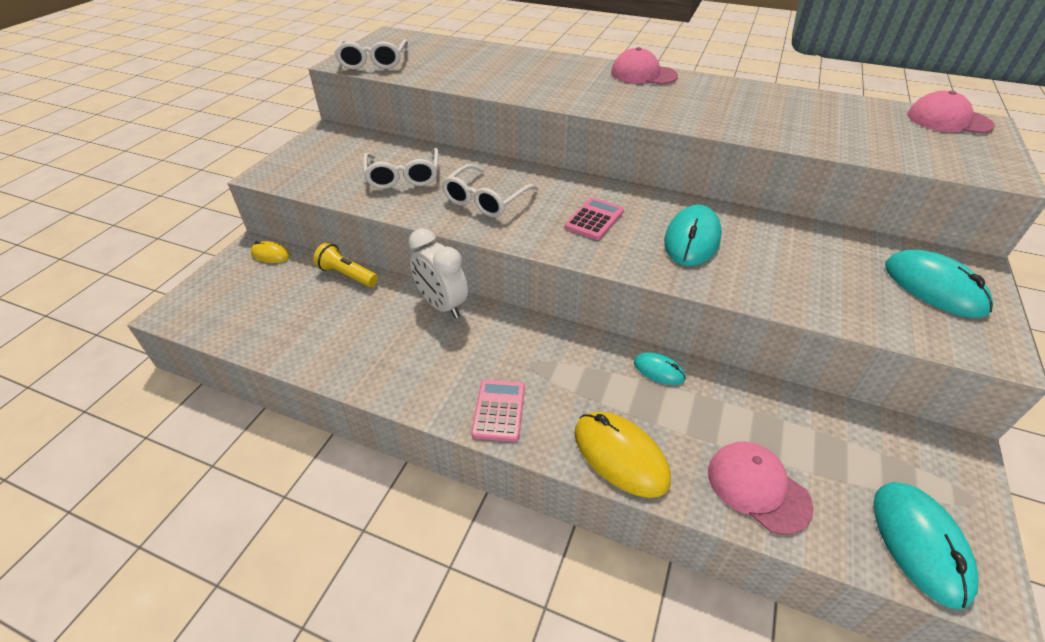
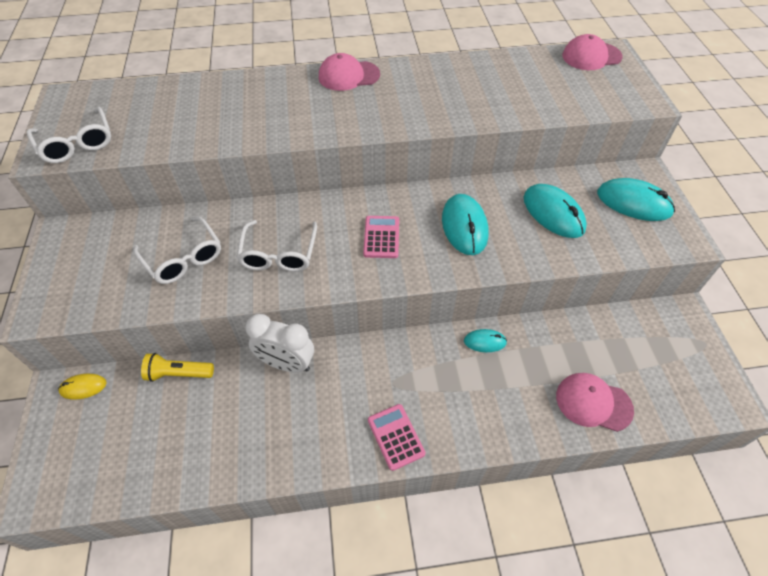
camera: 30 degrees left, 10 degrees up
yellow mouse [574,412,671,498] -> none
turquoise mouse [874,482,979,610] -> turquoise mouse moved to [524,184,587,238]

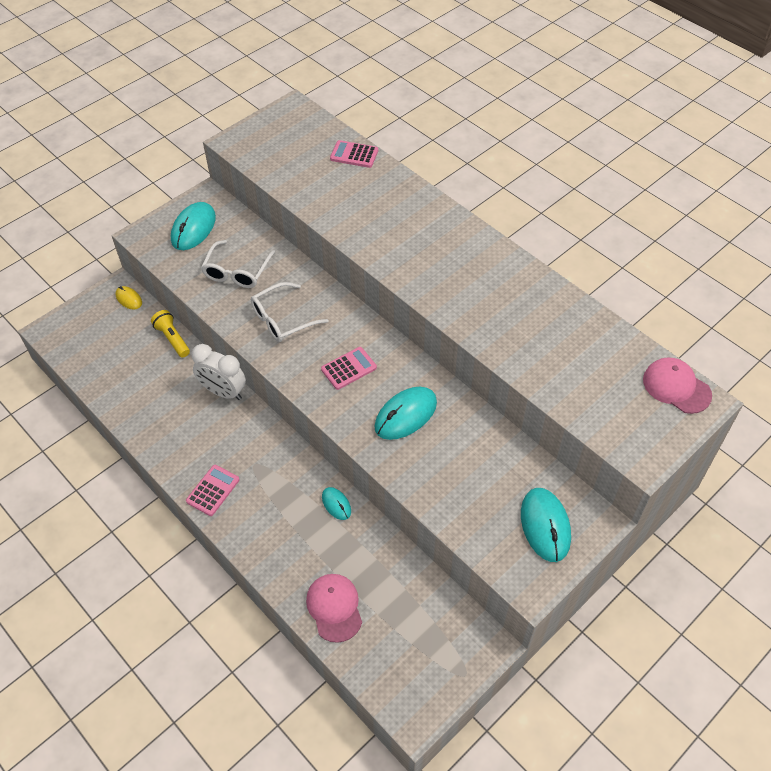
camera: 55 degrees right, 0 degrees up
white glasses [27,107,111,163] -> none
white clock [246,314,314,372] -> white clock turned 45 degrees counterclockwise [191,344,246,400]
pink cap [319,53,380,91] -> none
turquoise mouse [524,184,587,238] -> turquoise mouse moved to [171,202,216,250]
none -> pink calculator [330,140,378,168]

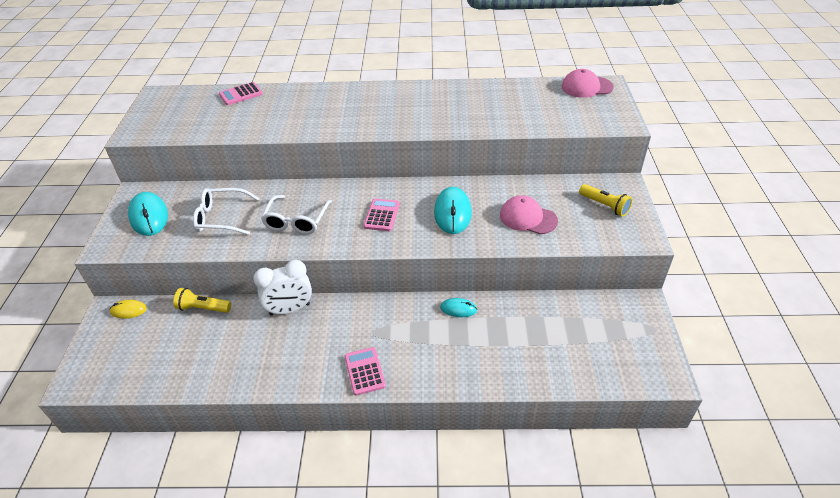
camera: 45 degrees left, 10 degrees down
white glasses [201,240,275,288] -> white glasses turned 120 degrees clockwise [193,188,260,235]
pink cap [306,574,362,643] -> pink cap moved to [500,195,558,234]
turquoise mouse [521,488,571,562] -> yellow flashlight [579,184,632,217]

